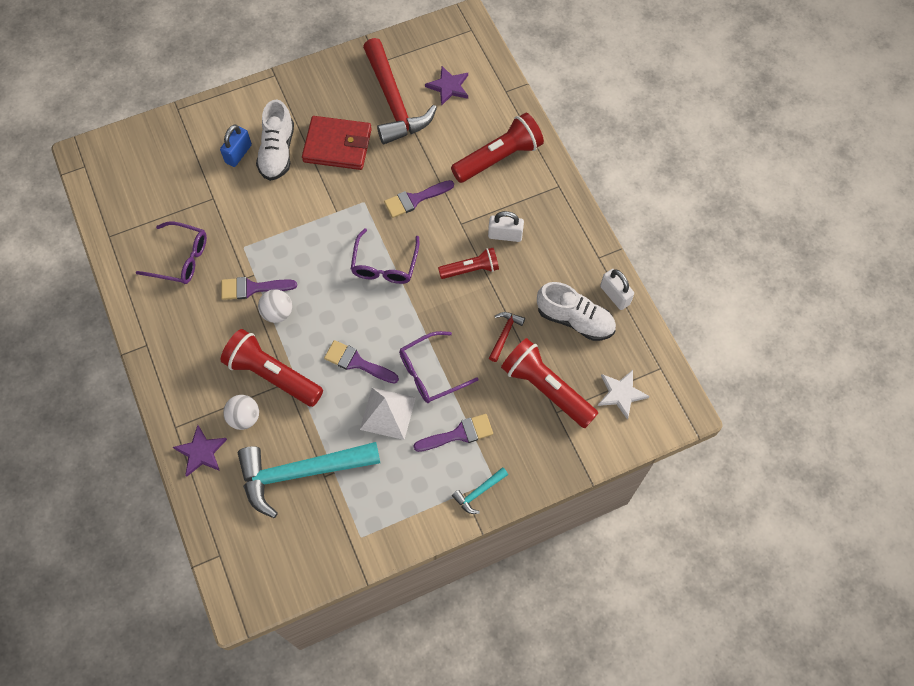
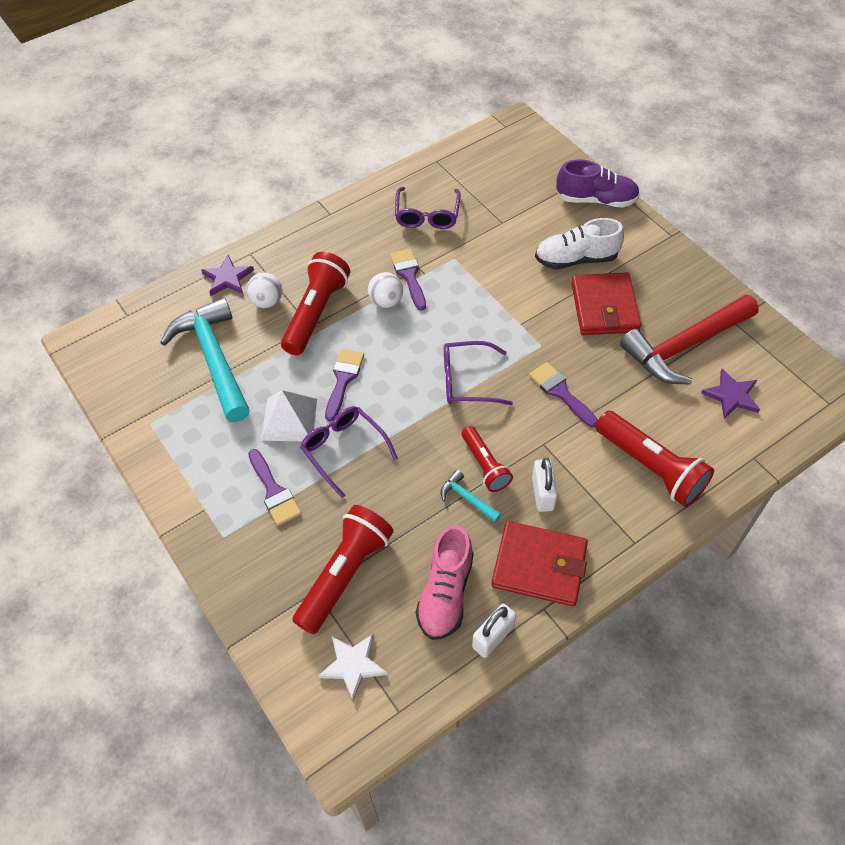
camera: 80 degrees right, 10 degrees down
blue padlock [220,124,252,167] -> none
turquoise hammer [452,467,508,514] -> turquoise hammer moved to [441,470,502,523]
red hammer [489,312,525,362] -> none
white shoe [537,282,616,341] -> pink shoe [416,525,474,640]
none -> red wallet [491,521,588,606]
none -> purple shoe [556,160,640,208]

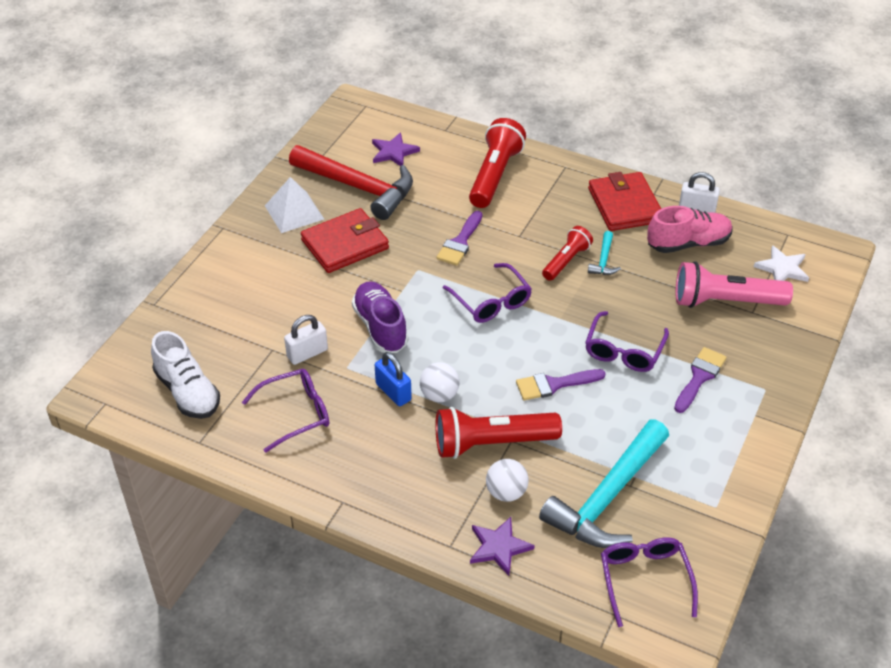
camera: 120 degrees left, 10 degrees down
white pyramid [261,390,317,441] -> white pyramid moved to [265,177,324,233]
red flashlight [292,505,394,634] -> pink flashlight [675,261,793,308]
purple brush [390,249,426,310] -> blue padlock [375,352,412,406]
white padlock [532,458,558,512] -> white padlock moved to [284,315,328,365]
white shoe [535,218,624,269] -> white shoe moved to [151,331,220,419]
purple shoe [556,160,640,208] -> purple shoe moved to [352,281,408,353]
none -> purple glasses [601,537,698,627]

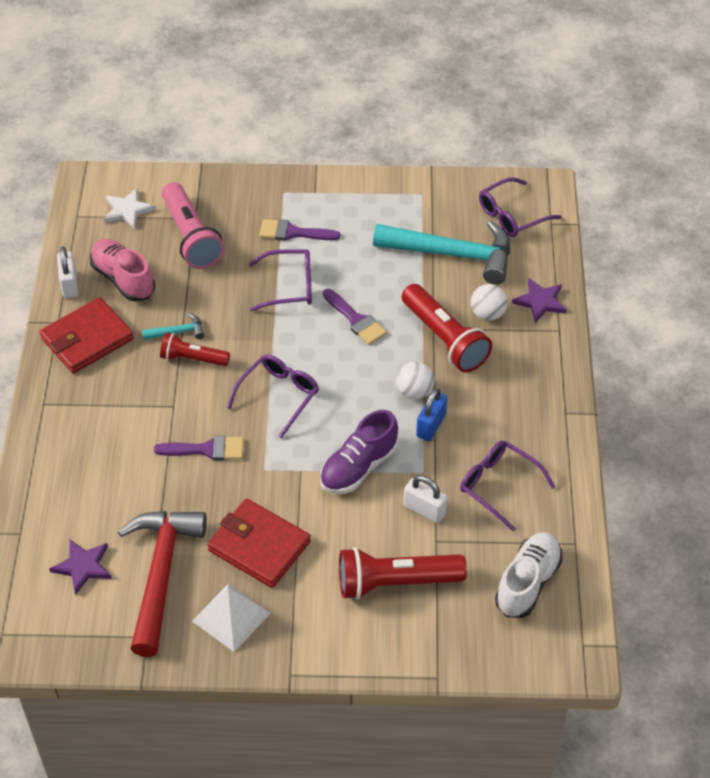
camera: 115 degrees left, 5 degrees up
red flashlight [469,118,526,208] -> red flashlight moved to [339,547,467,600]

